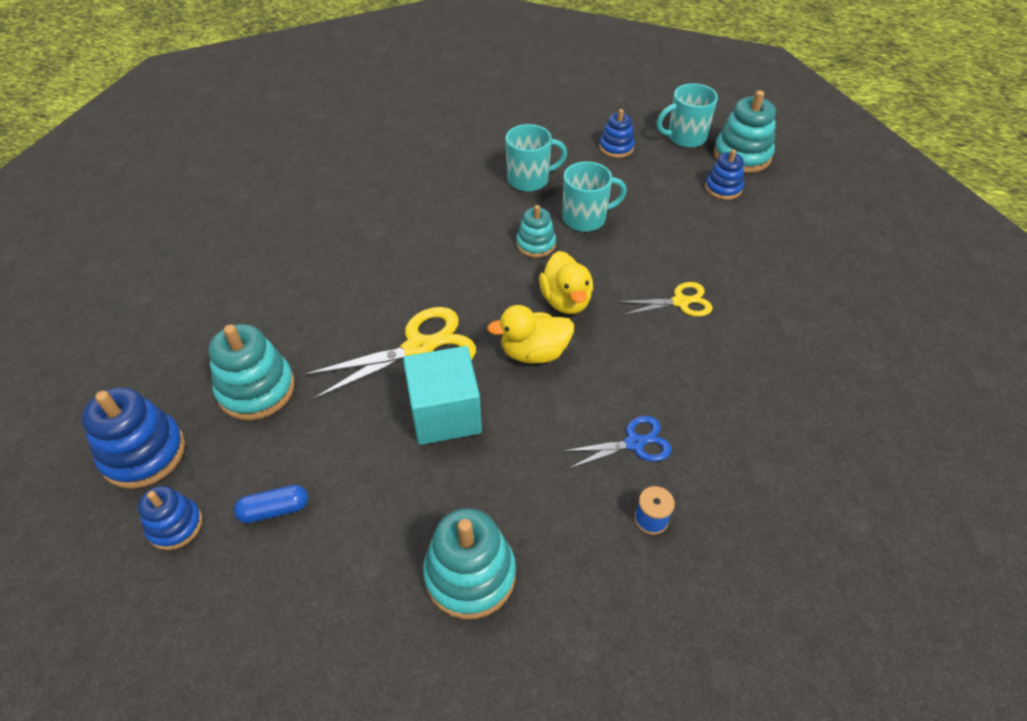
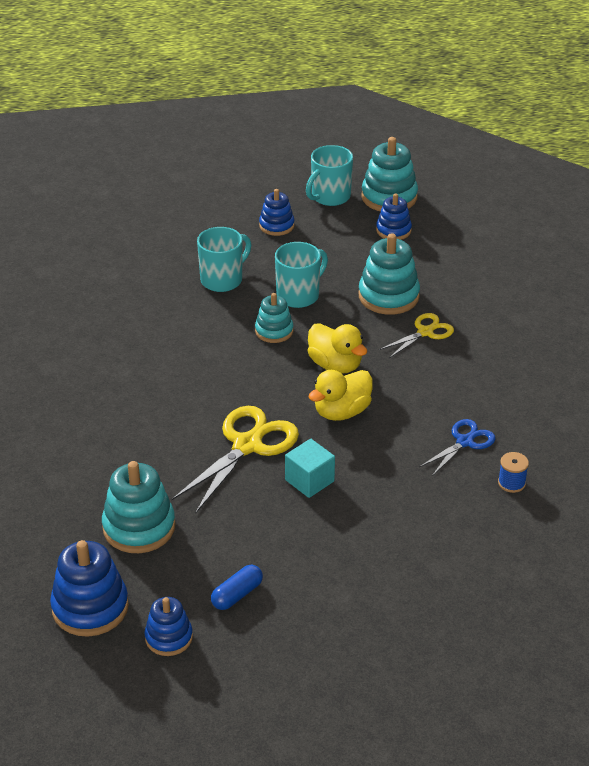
camera: 30 degrees left, 10 degrees down
turquoise cube [403,346,482,445] -> turquoise cube [285,439,335,498], size x0.63
turquoise stacking toy [423,508,516,619] -> turquoise stacking toy moved to [358,233,420,315]

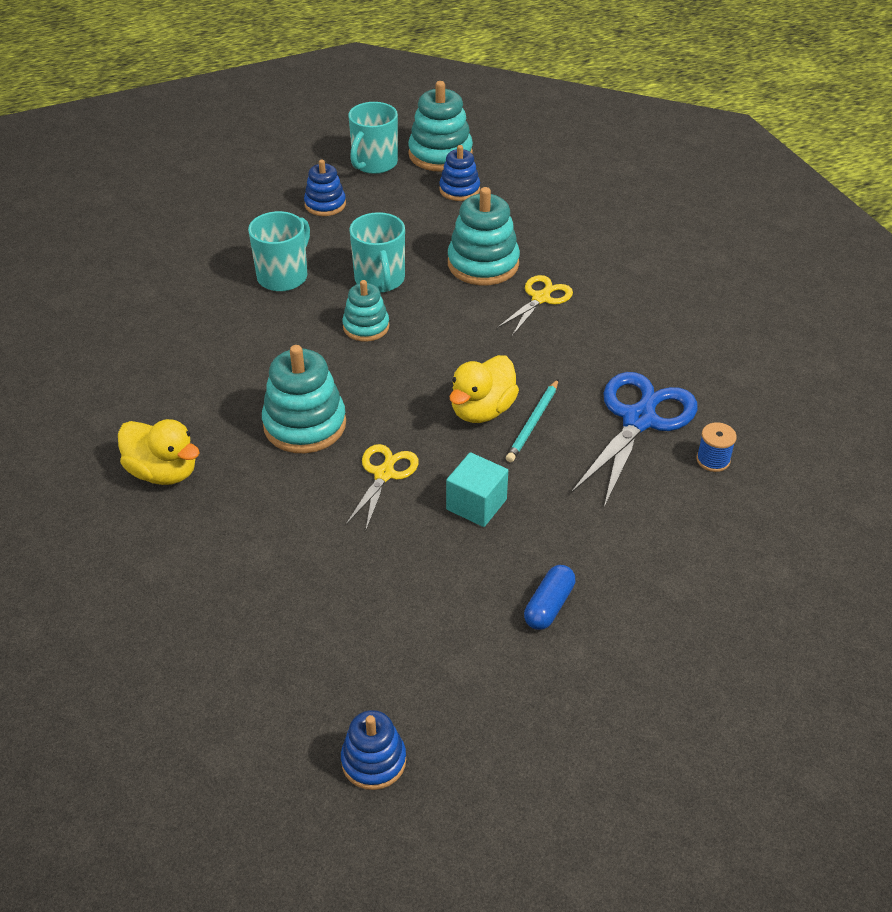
camera: 15 degrees left, 5 degrees up
blue stacking toy [50,540,129,637] -> none
turquoise stacking toy [102,461,175,553] -> turquoise stacking toy moved to [262,345,346,453]
yellow scissors [172,406,299,513] -> yellow scissors [345,444,419,530], size x0.58
blue capsule [211,565,263,610] -> blue capsule moved to [524,565,575,630]
turquoise mug [275,242,328,308] -> turquoise mug turned 135 degrees clockwise [349,212,405,293]
yellow duck [308,323,367,374] -> yellow duck moved to [118,419,200,485]
blue scissors [419,419,495,476] -> blue scissors [570,372,697,507], size x1.73
none -> turquoise pencil [506,379,558,462]

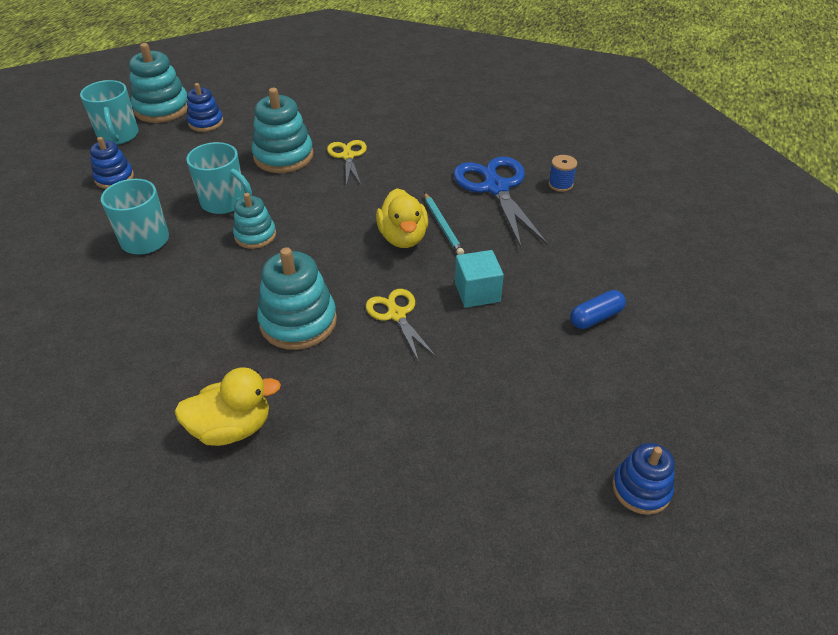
camera: 45 degrees left, 0 degrees up
blue capsule [524,565,575,630] -> blue capsule turned 75 degrees clockwise [570,290,626,329]

